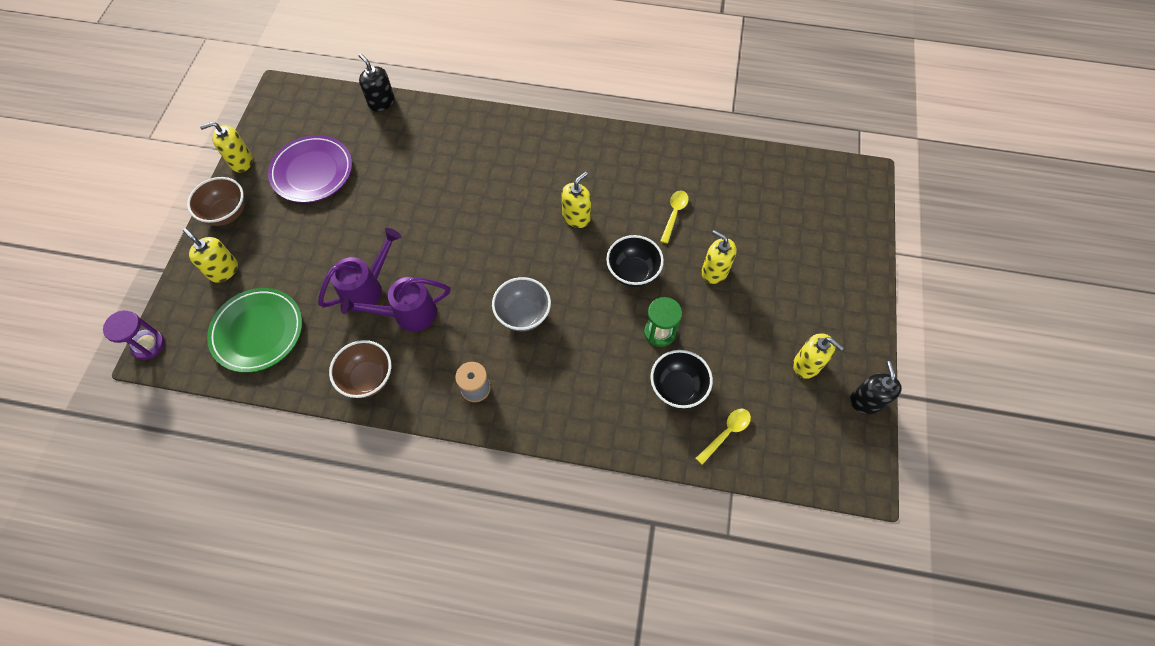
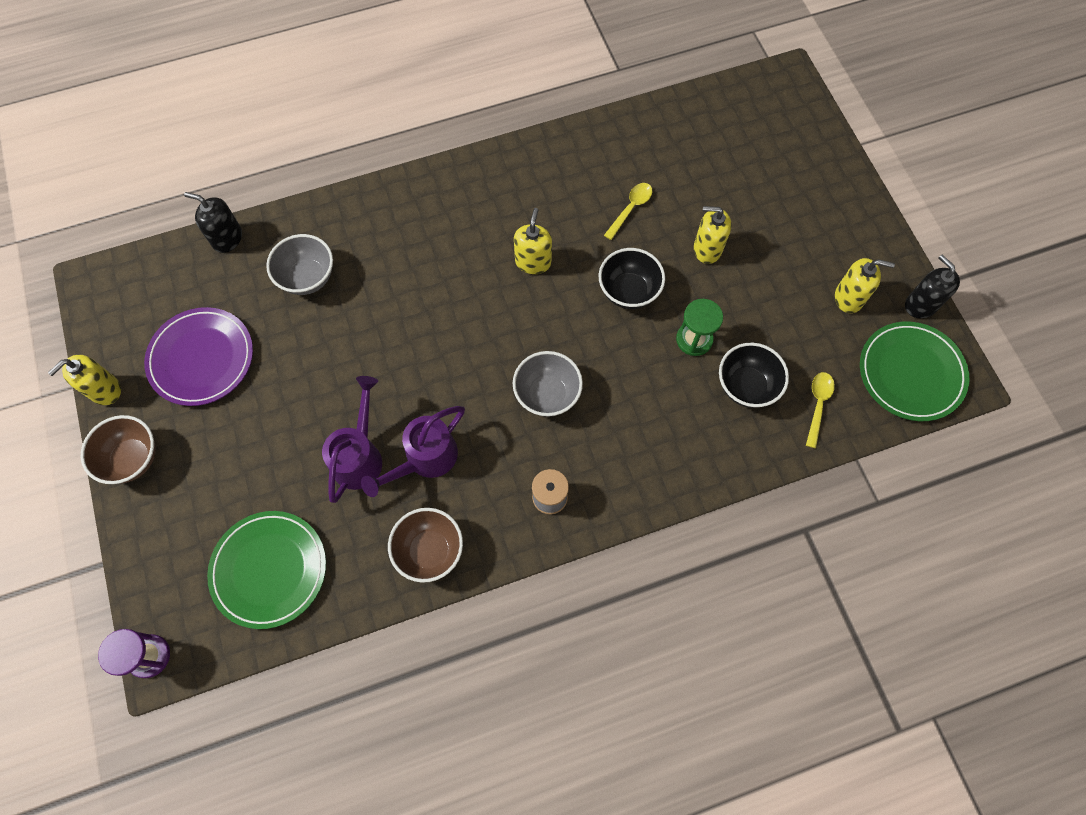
camera: 30 degrees left, 5 degrees up
yellow soap dispenser [183,228,238,283] -> none
yellow spoon [660,190,689,244] -> yellow spoon turned 45 degrees clockwise [604,183,652,240]
none -> grey bowl [266,234,333,295]
none -> green plate [860,322,969,421]

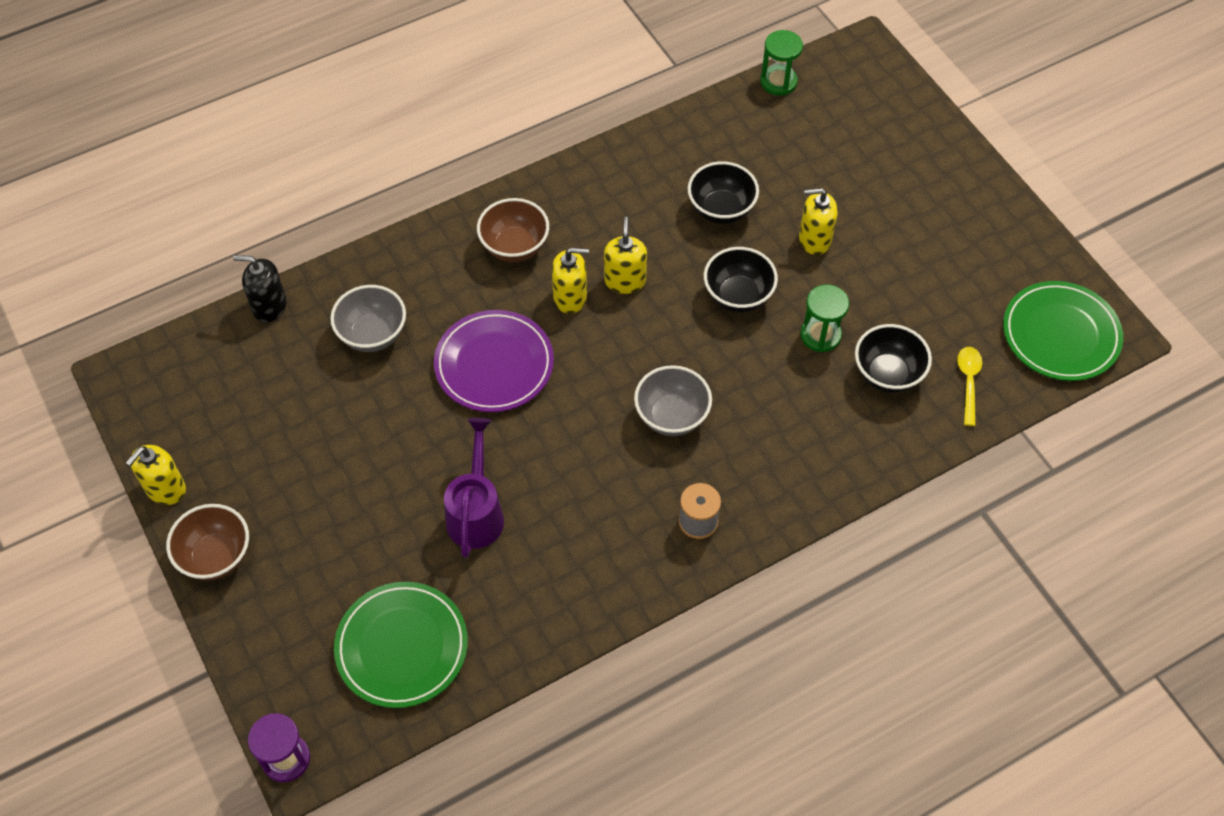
camera: 10 degrees left, 10 degrees down
purple plate [144,307,253,406] -> purple plate moved to [434,310,554,412]
purple watering can [361,406,465,497] -> none
brown bowl [388,508,463,583] -> brown bowl moved to [477,198,549,262]
yellow spoon [604,183,652,240] -> black bowl [688,161,759,224]
yellow soap dispenser [835,258,895,313] -> yellow soap dispenser moved to [552,247,589,314]
black soap dispenser [905,255,960,319] -> none
none -> green hourglass [760,30,803,96]

